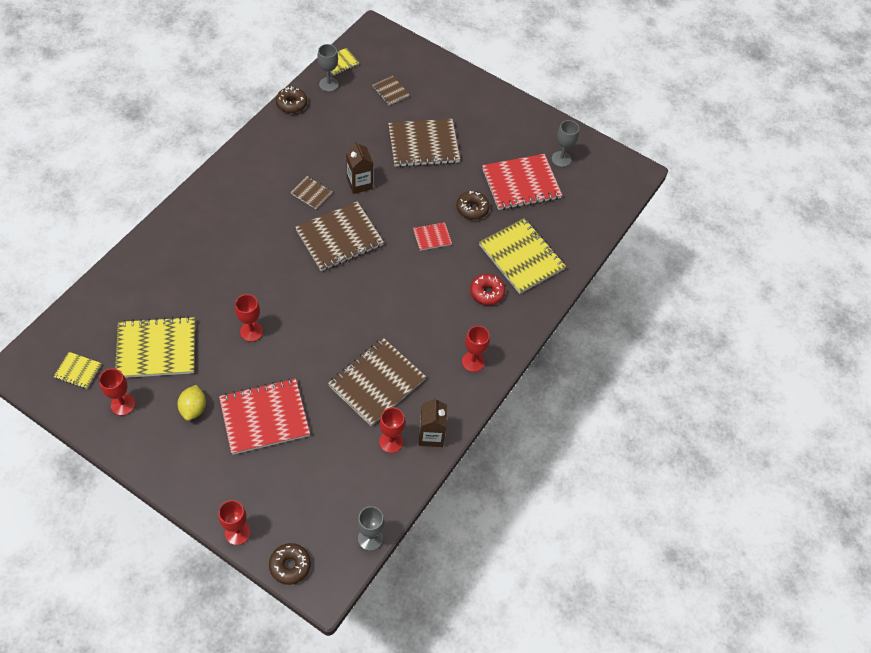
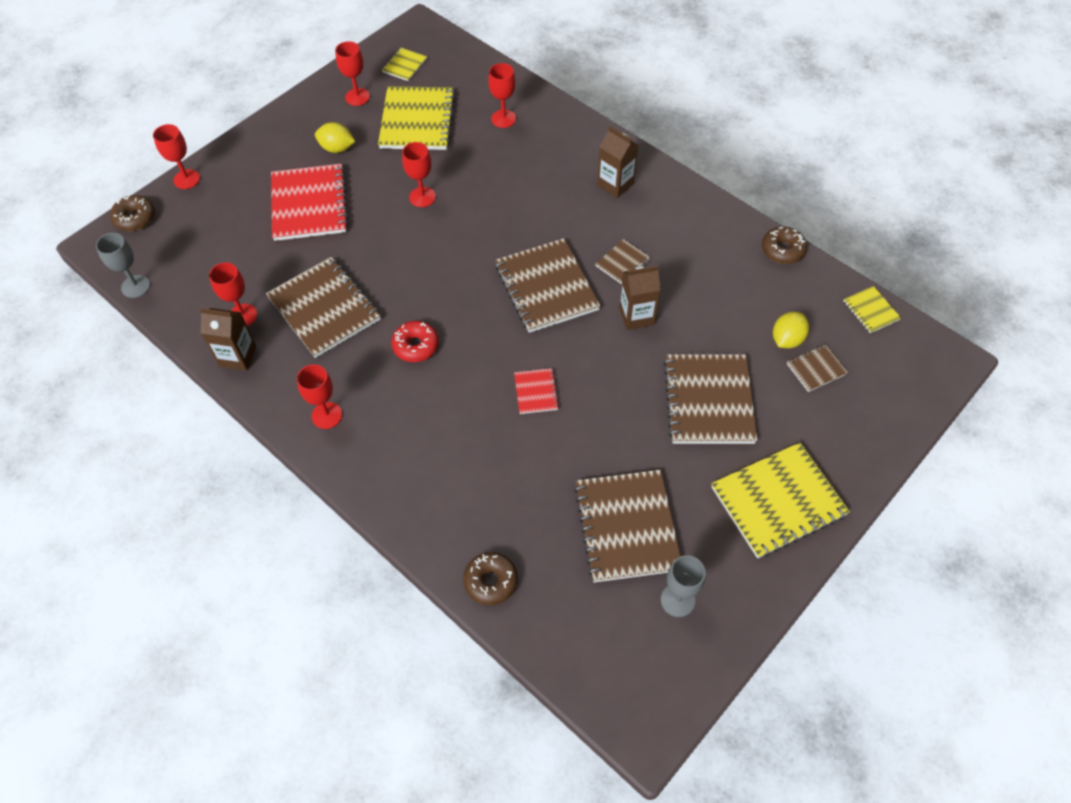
camera: 105 degrees right, 0 degrees up
grey goblet [317,44,339,92] -> none
brown donut [456,191,490,220] -> brown donut moved to [463,552,518,605]
red donut [470,274,505,305] -> red donut moved to [391,321,439,362]
yellow notebook [479,218,566,294] -> yellow notebook moved to [711,442,850,558]
red notebook [482,154,562,210] -> brown notebook [574,470,681,582]
none -> red goblet [488,63,516,128]
none -> brown carton [597,126,638,198]
none -> yellow lemon [773,312,809,348]

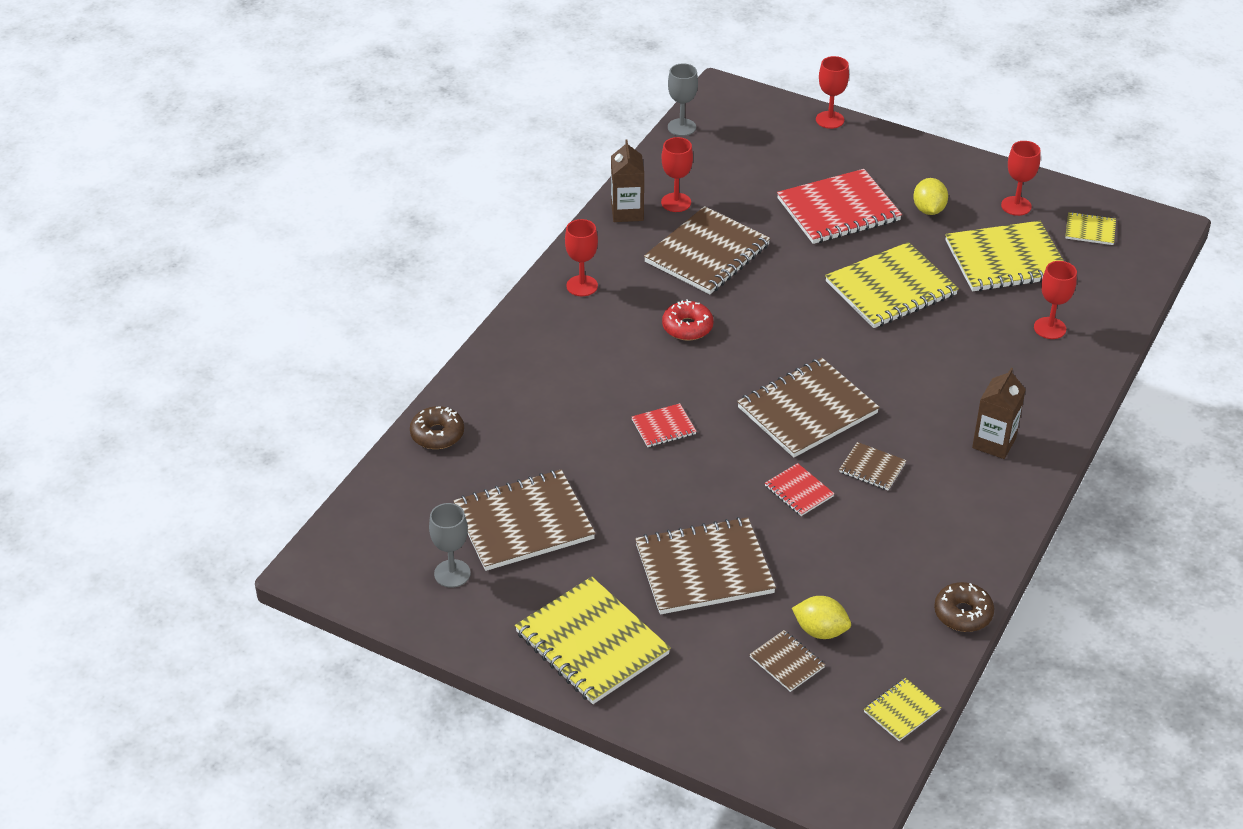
camera: 75 degrees right, 15 degrees down
brown donut [110,195,155,231] -> none
red goblet [402,142,436,207] -> yellow notebook [825,242,959,328]
brown carton [619,266,661,330] -> red notebook [765,463,834,516]

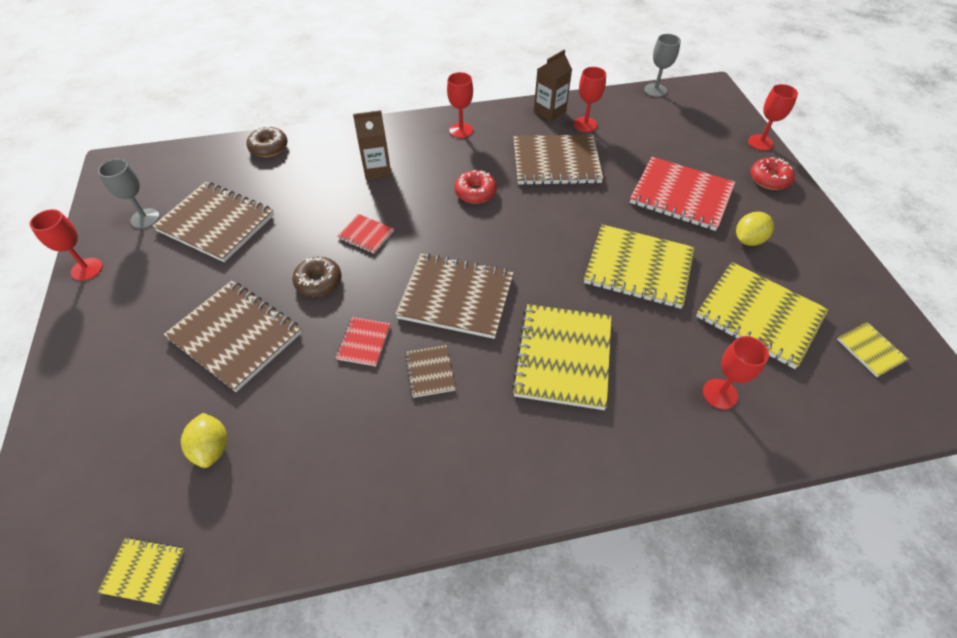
camera: 50 degrees right, 10 degrees up
yellow notebook [515,577,671,704] -> yellow notebook moved to [511,304,611,410]
brown notebook [749,630,825,692] -> none
brown donut [934,582,994,632] -> brown donut moved to [292,257,342,297]
brown carton [972,368,1026,459] -> brown carton moved to [353,110,392,180]
red goblet [1001,141,1041,216] -> red goblet moved to [29,209,103,281]
none -> red donut [751,157,795,190]

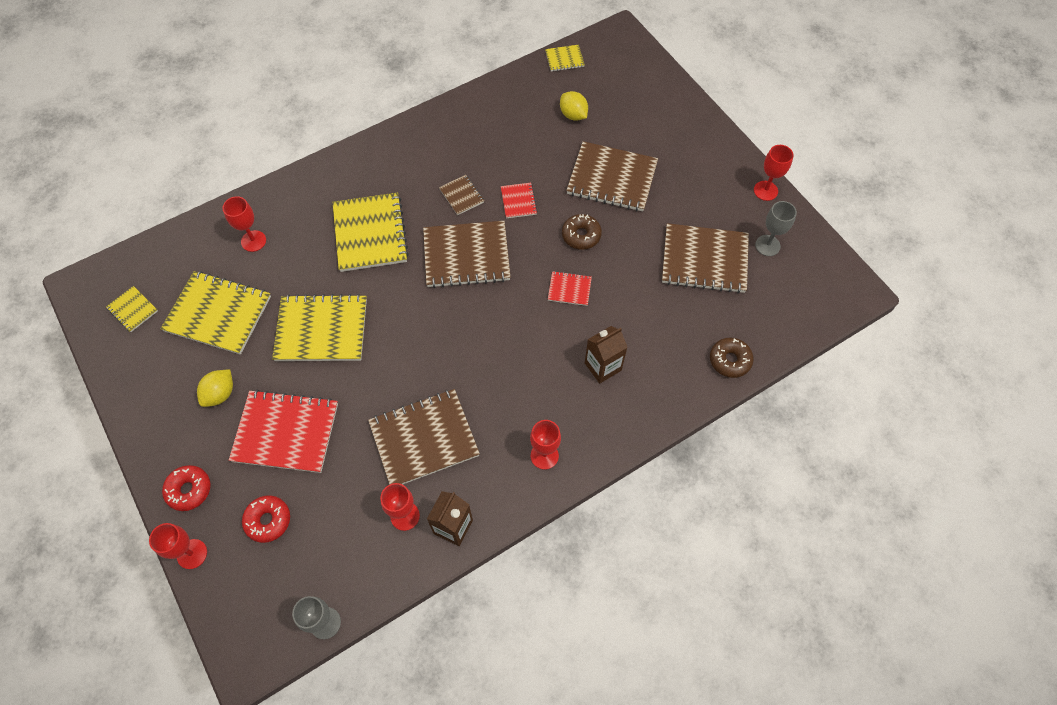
camera: 160 degrees right, 10 degrees up
red donut [454,170,497,204] -> red donut moved to [242,495,290,543]

